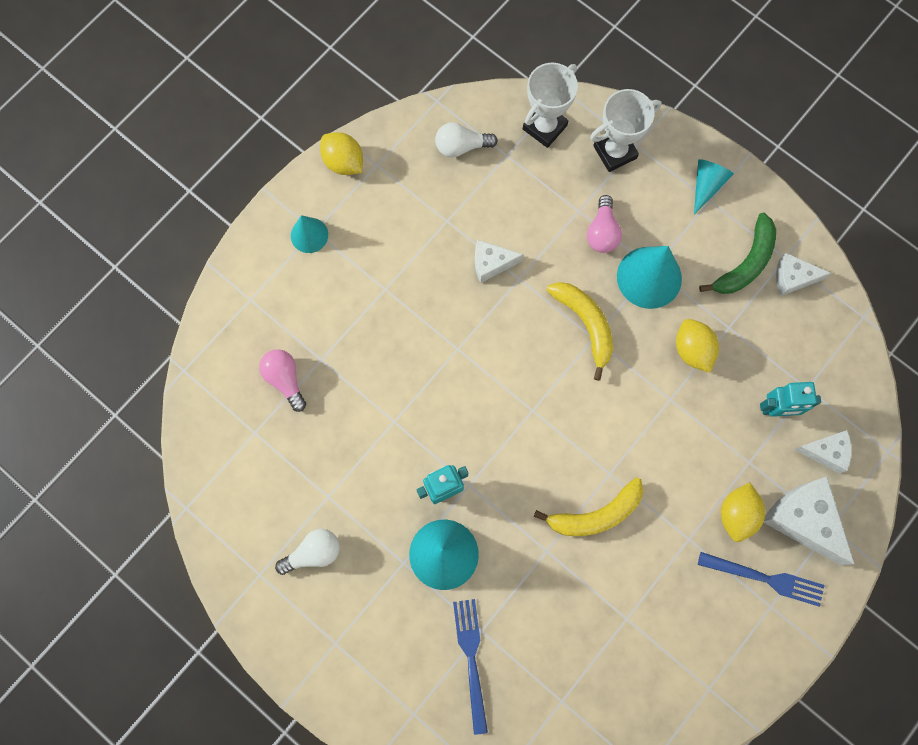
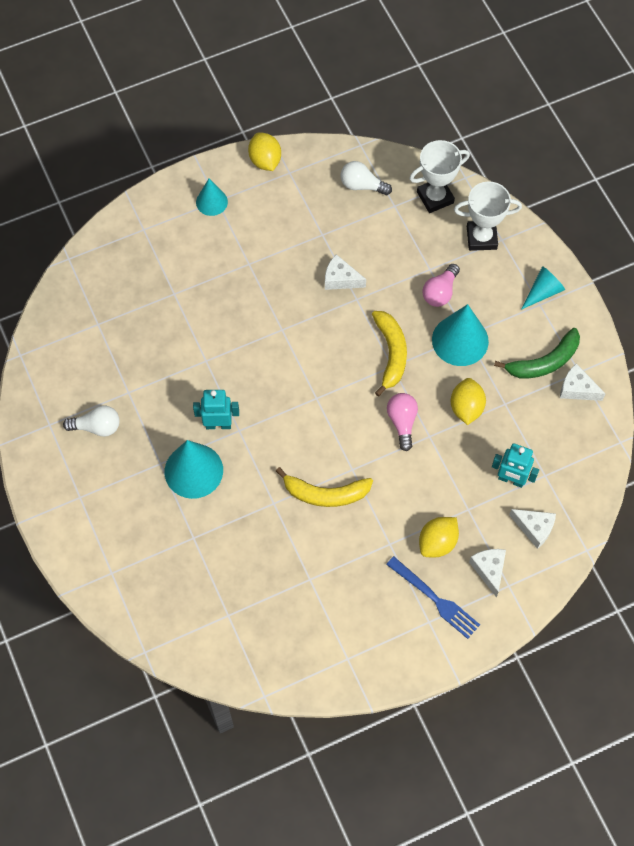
camera: 25 degrees right, 10 degrees down
pink light bulb [259,349,306,412] -> pink light bulb moved to [387,393,418,451]
blue fork [453,599,488,735] -> none
white cheese [763,477,854,565] -> white cheese [469,549,506,598], size x0.59

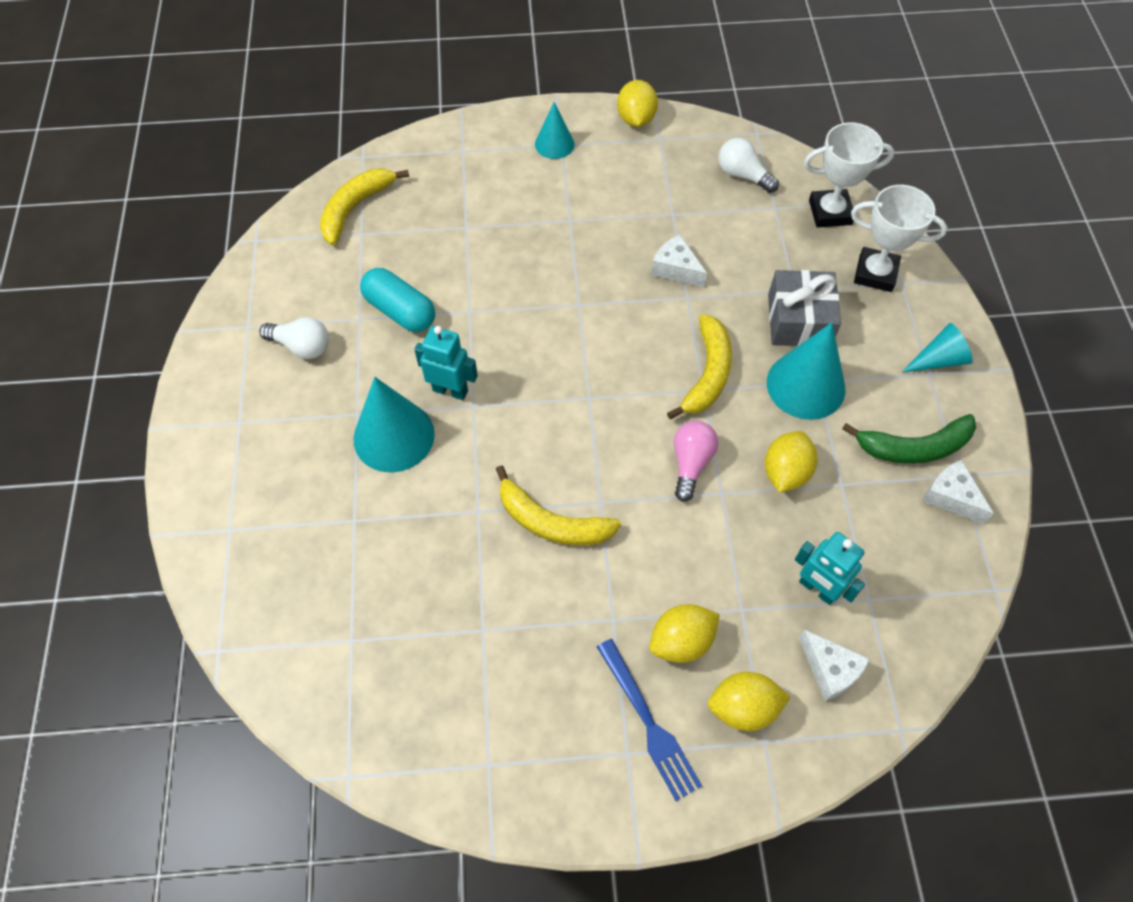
camera: 20 degrees right, 5 degrees down
pink light bulb [422,264,460,307] -> grey gift [768,270,841,346]
white cheese [469,549,506,598] -> yellow lemon [708,672,791,731]
none -> yellow banana [320,168,409,245]
none -> turquoise capsule [360,268,435,332]

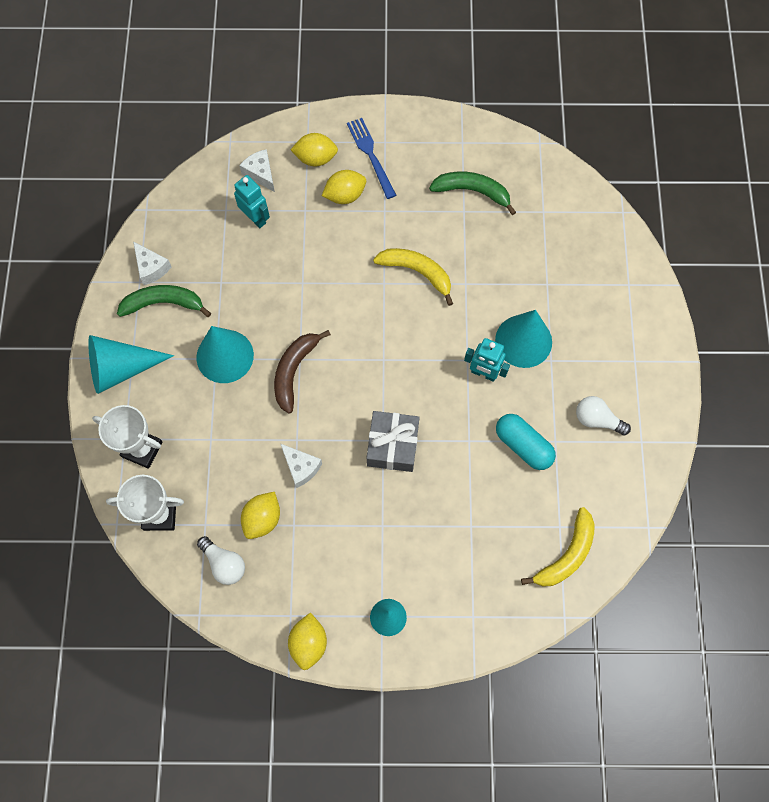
camera: 175 degrees left, 10 degrees up
yellow banana [667,314,732,419] -> brown banana [274,330,331,413]
pink light bulb [674,421,718,502] -> none
yellow lemon [765,431,818,493] -> yellow lemon moved to [241,492,280,539]
grey gift [768,270,841,346] -> grey gift moved to [367,411,420,472]
turquoise cone [902,323,973,372] -> turquoise cone [88,335,174,394], size x1.70
none -> green banana [429,172,516,215]

